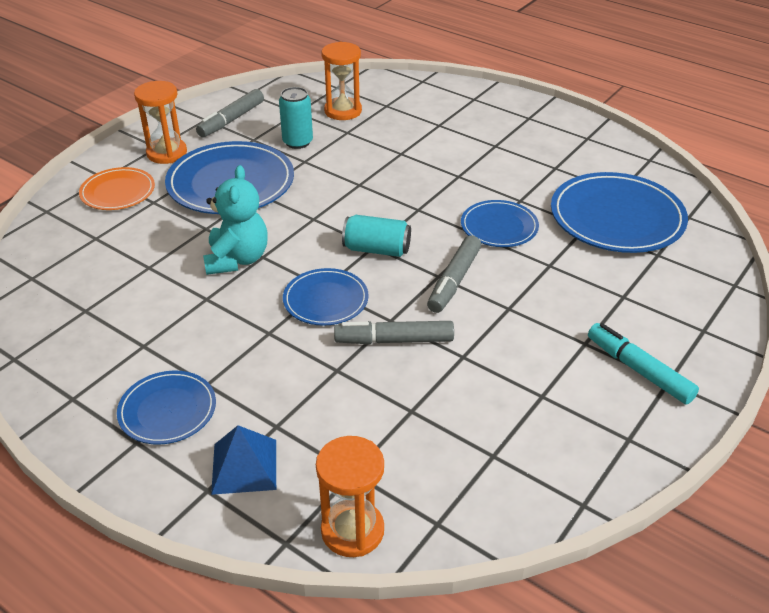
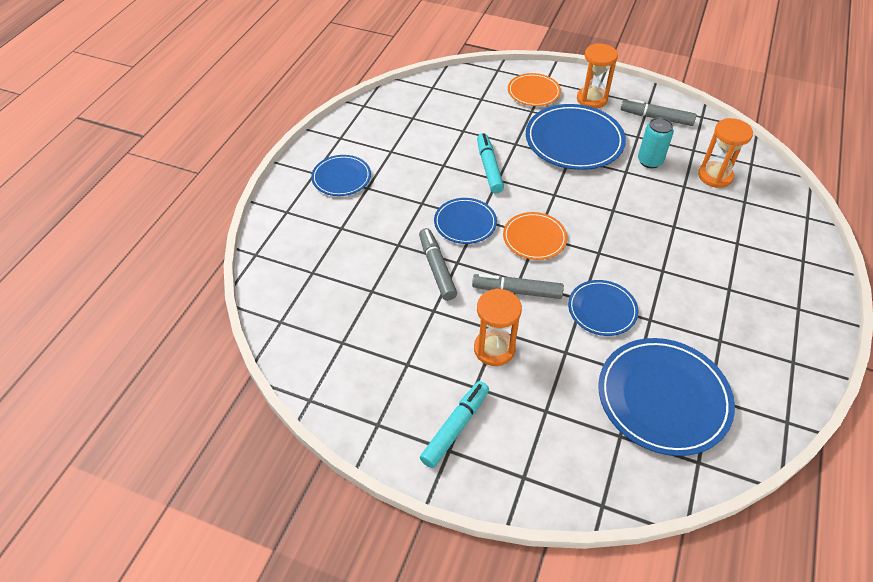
camera: 75 degrees right, 10 degrees up
turquoise teddy bear [203,165,268,275] -> turquoise marker [477,133,504,193]
blue pyramid [211,425,276,495] -> none
orange hourglass [316,436,384,557] -> orange hourglass moved to [474,288,522,366]
turquoise can [342,215,411,257] -> orange plate [503,212,567,260]

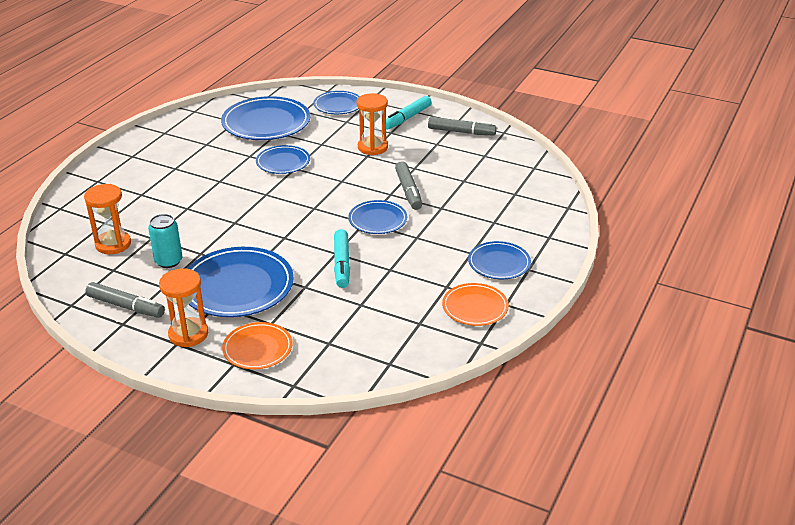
camera: 175 degrees left, 15 degrees down
grey marker [472,274,564,299] -> grey marker moved to [428,117,497,135]
orange plate [503,212,567,260] -> orange plate moved to [442,283,509,326]
none -> blue plate [314,91,359,114]

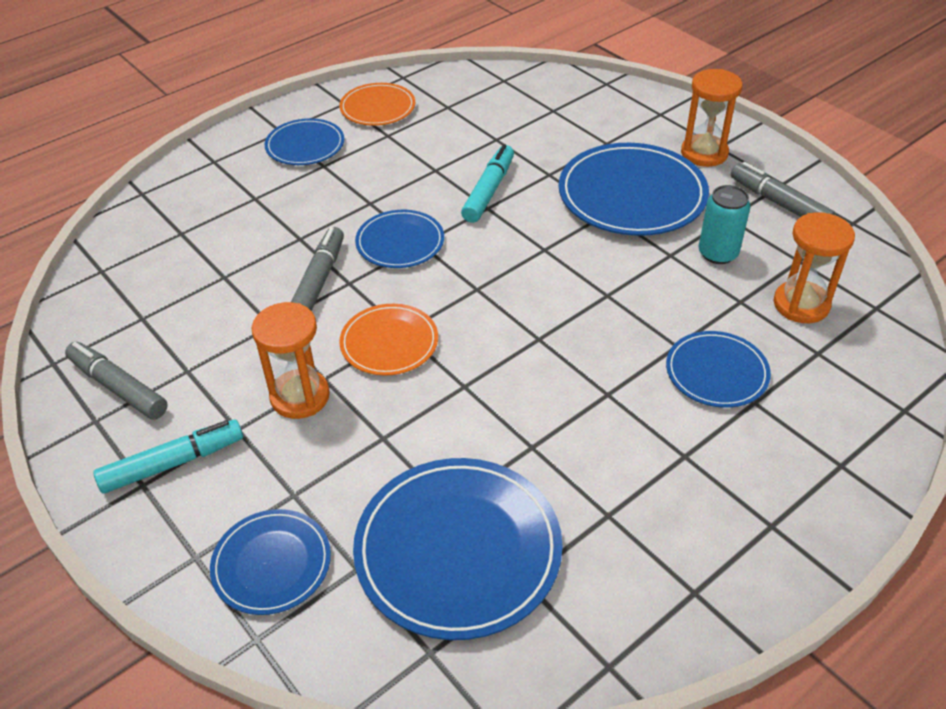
camera: 155 degrees left, 10 degrees up
orange plate [222,322,293,369] -> orange plate moved to [339,304,438,375]
blue plate [256,145,310,174] -> blue plate moved to [666,331,771,408]

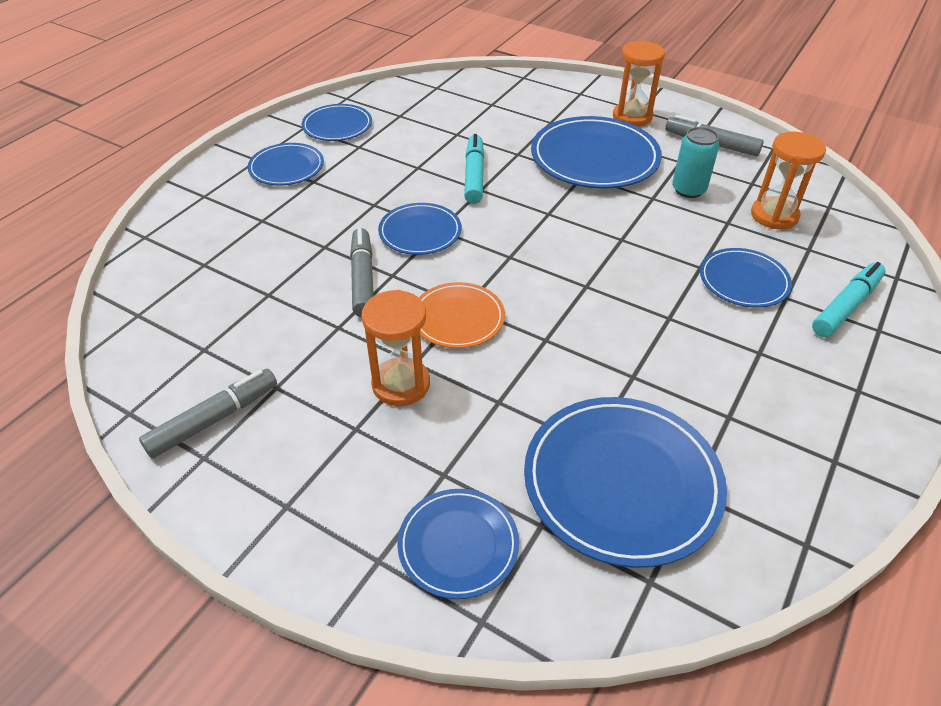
camera: 20 degrees left, 0 degrees up
grey marker [65,342,168,420] -> grey marker turned 120 degrees clockwise [139,369,277,459]
turquoise marker [93,419,243,494] -> turquoise marker moved to [812,262,886,337]
orange plate [339,83,415,126] -> blue plate [302,104,372,141]

